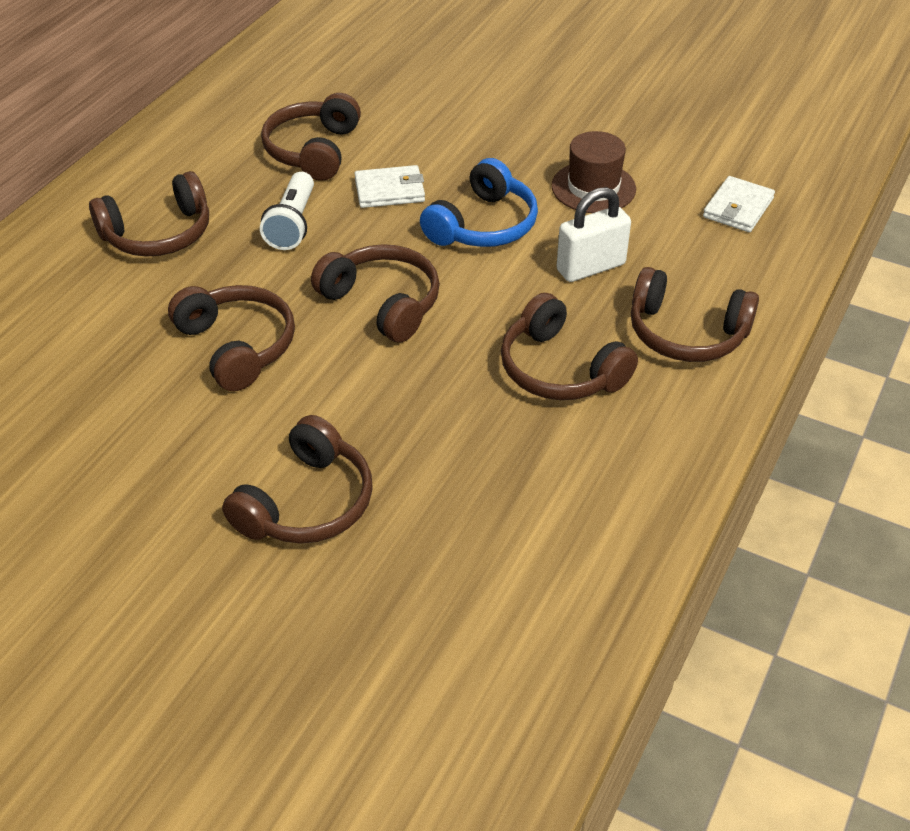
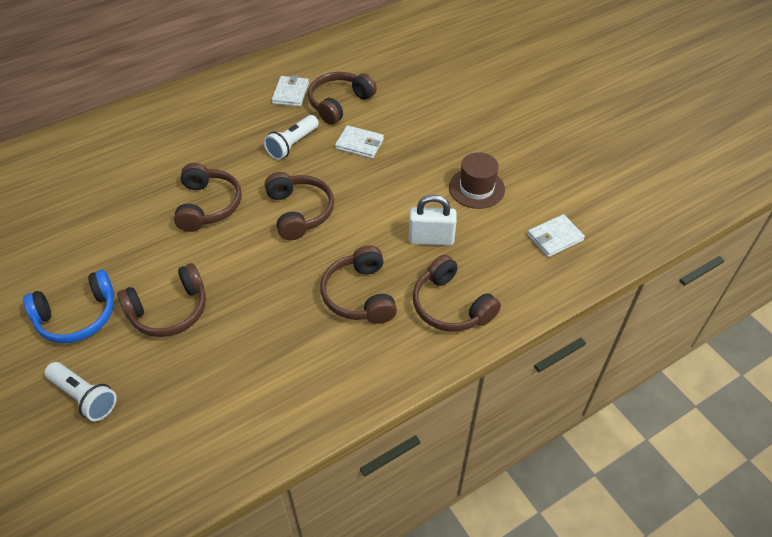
camera: 30 degrees right, 5 degrees up
brown headphones [89,171,209,257] -> none
blue headphones [420,158,538,247] -> blue headphones moved to [23,270,114,343]
none -> white flashlight [44,362,117,421]
none -> white wallet [271,75,309,107]

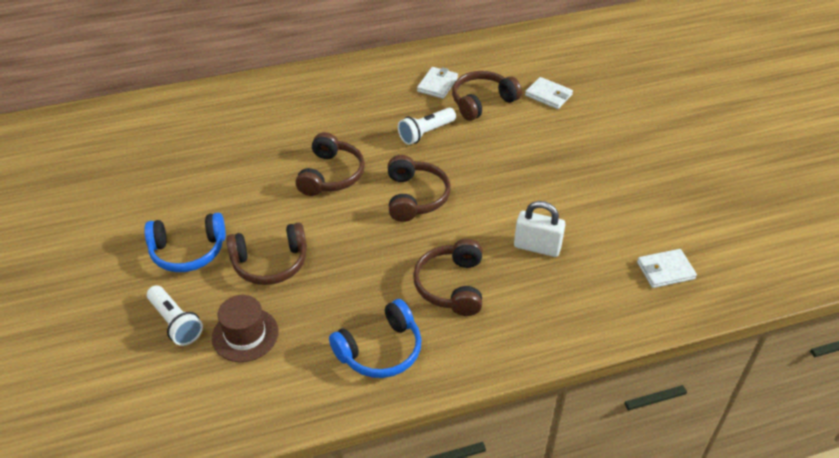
camera: 15 degrees right, 5 degrees down
white wallet [335,125,384,159] -> white wallet moved to [525,77,573,109]
brown headphones [413,255,501,332] -> none
brown hat [449,152,505,209] -> brown hat moved to [212,295,279,362]
none -> blue headphones [329,299,422,378]

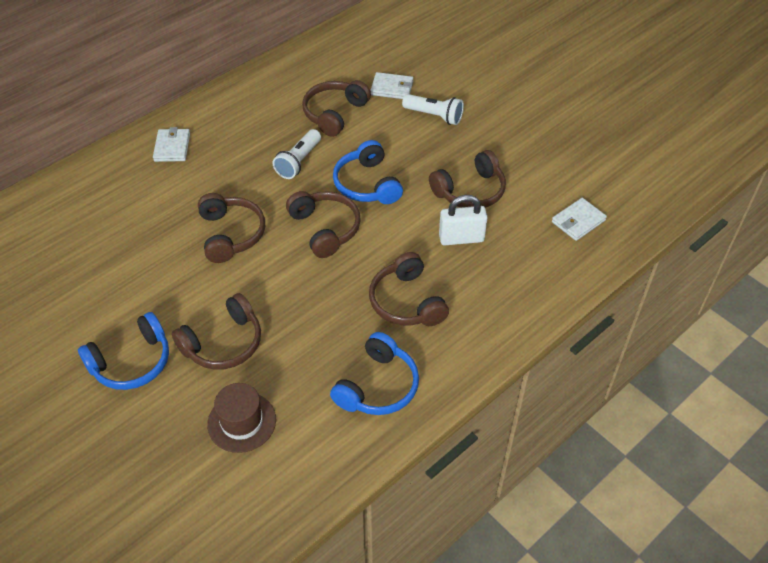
camera: 25 degrees left, 5 degrees up
white flashlight [147,285,203,346] -> white flashlight moved to [402,94,464,125]
white wallet [417,67,458,99] -> white wallet moved to [153,127,190,162]
none -> blue headphones [333,140,403,204]
none -> brown headphones [429,150,506,208]

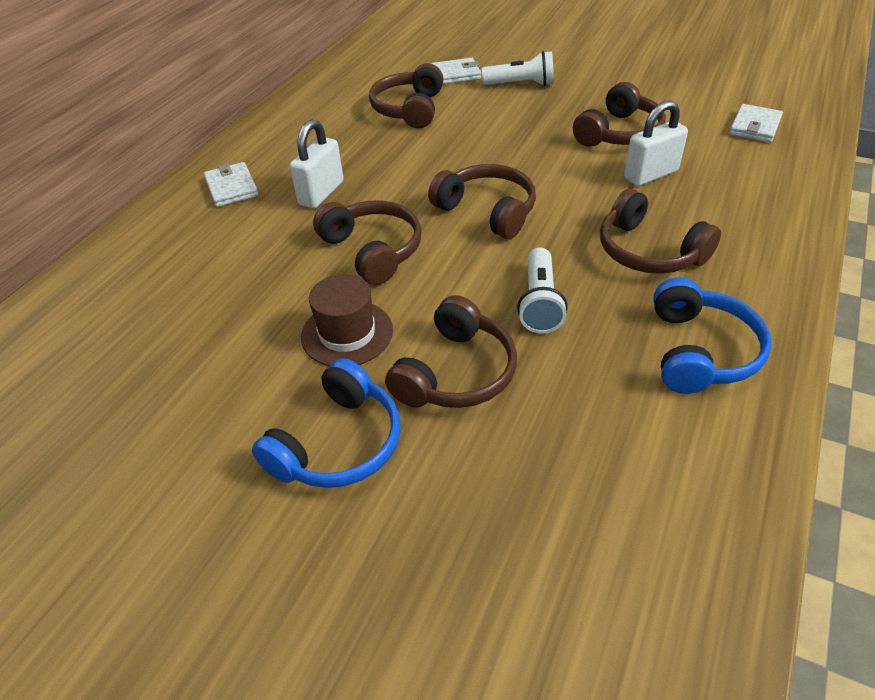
camera: 20 degrees left, 5 degrees down
brown hat [207,383,276,453] -> brown hat moved to [301,274,393,366]
white flashlight [272,129,321,179] -> white flashlight moved to [517,248,567,333]
blue headphones [333,140,403,204] -> none
none -> white padlock [290,119,344,208]

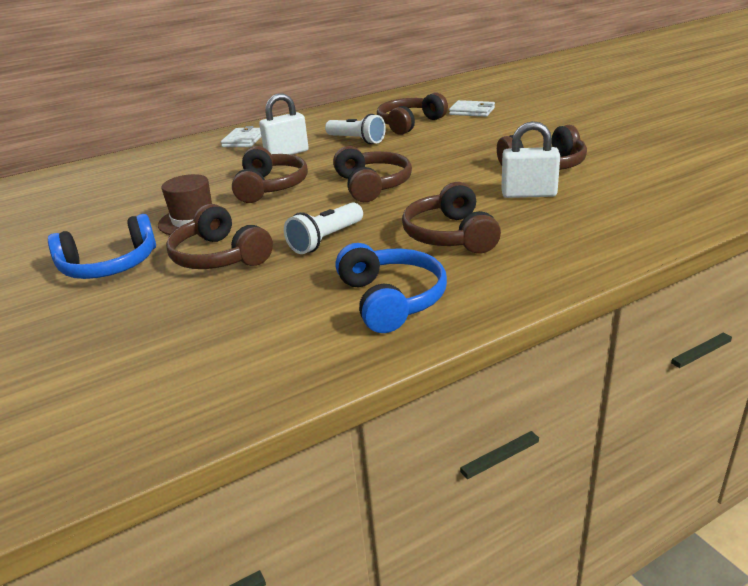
camera: 35 degrees right, 15 degrees down
brown headphones [385,295,517,408] -> brown headphones turned 75 degrees clockwise [166,204,273,269]
white flashlight [482,51,554,86] -> white flashlight moved to [325,114,386,144]
blue headphones [653,277,772,394] -> blue headphones turned 60 degrees counterclockwise [335,243,447,333]
white wallet [729,104,783,143] -> none

